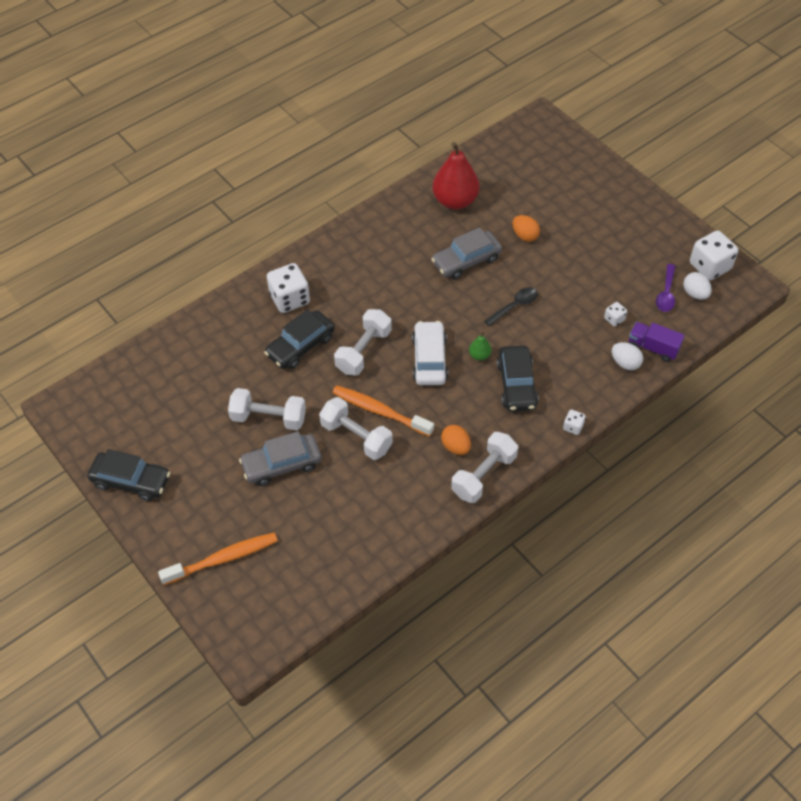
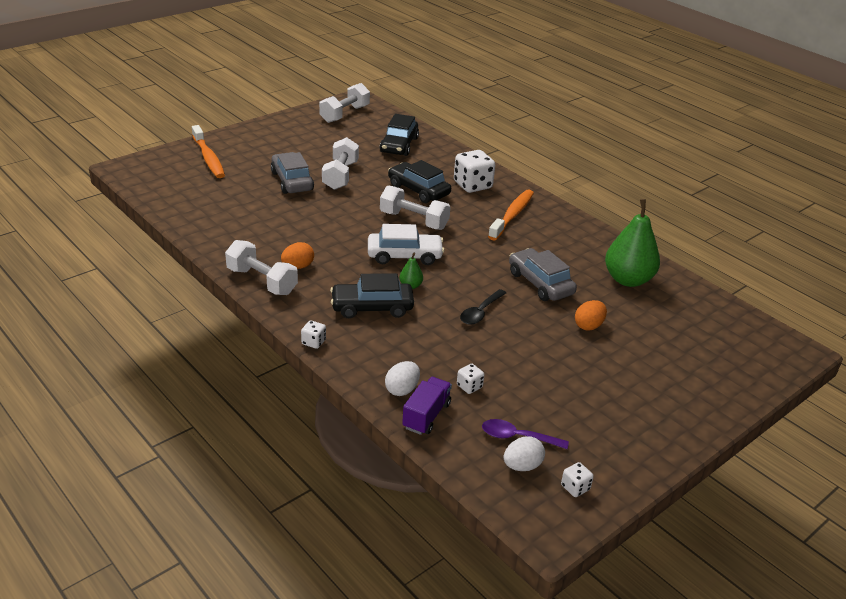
camera: 85 degrees right, 20 degrees down
black car [88,449,170,501] -> black car moved to [380,114,419,156]
white dumbbell [319,397,393,460] -> white dumbbell moved to [319,83,370,123]
orange toothbrush [332,385,434,437] -> orange toothbrush moved to [488,189,534,241]
red pear [432,142,480,210] -> green pear [605,199,660,287]
black spoon [484,287,538,327] -> black spoon turned 75 degrees clockwise [460,289,506,325]
white dice [690,230,738,281] -> white dice [561,462,594,497], size x0.48

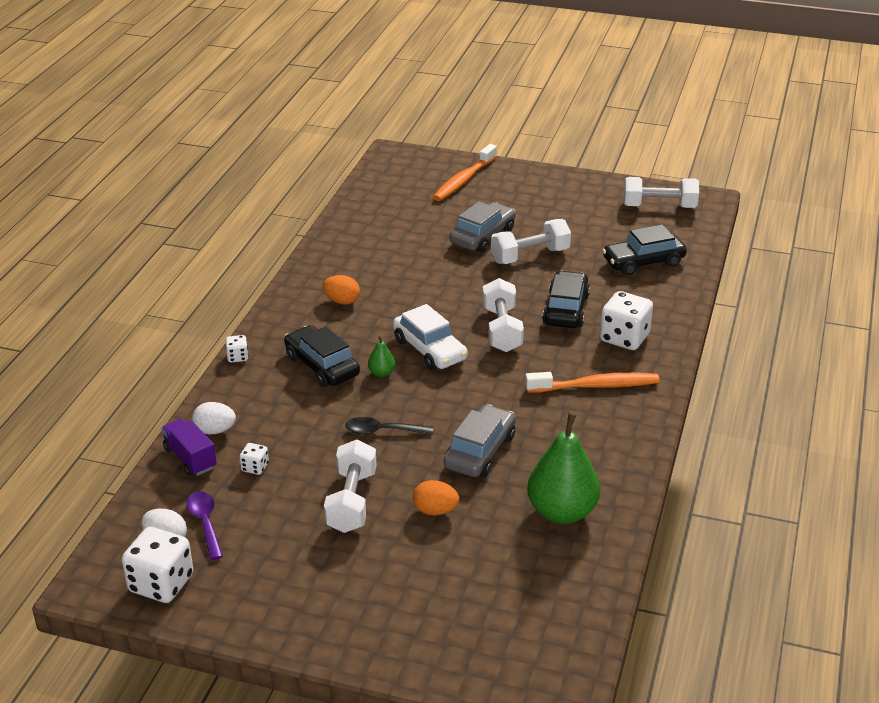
camera: 60 degrees right, 0 degrees up
white dumbbell [225,240,298,295] -> white dumbbell moved to [324,439,376,533]
purple truck [402,377,452,435] -> purple truck turned 120 degrees counterclockwise [161,418,216,476]
white dice [561,462,594,497] -> white dice [122,527,193,603], size x2.07

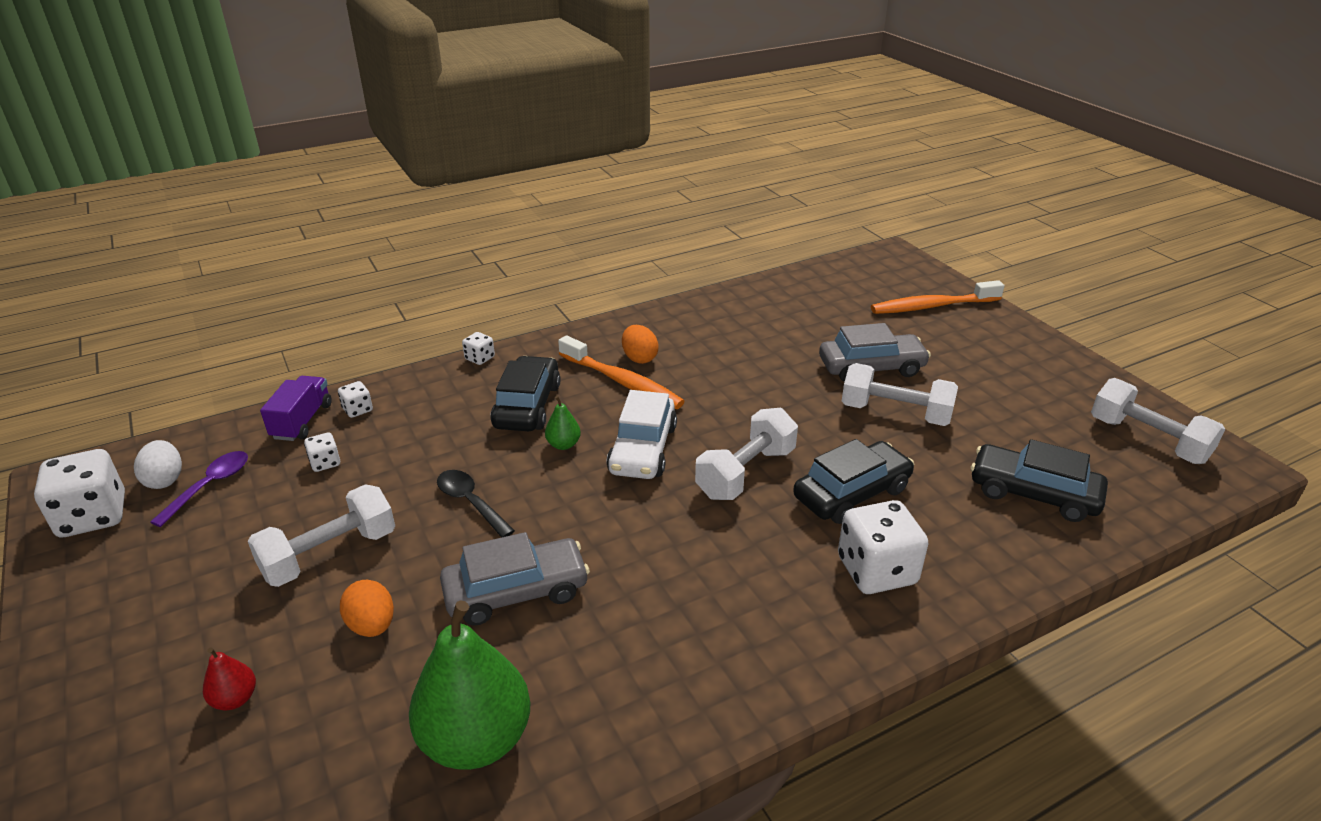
camera: 45 degrees right, 0 degrees up
white egg [192,402,236,434] -> white dice [338,381,373,418]
orange toothbrush [525,372,660,393] -> orange toothbrush moved to [558,335,685,409]
none -> red pear [203,647,256,710]

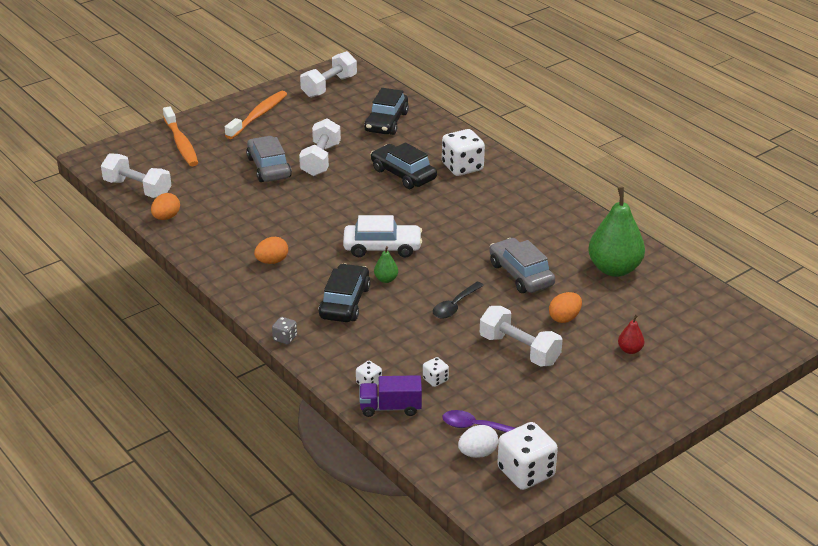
camera: 100 degrees left, 0 degrees up
white dice [462,332,495,365] -> grey dice [272,317,297,344]
black car [490,356,561,431] -> black car turned 105 degrees clockwise [319,264,371,322]
orange toothbrush [558,335,685,409] -> orange toothbrush moved to [225,91,287,139]
white dumbbell [695,408,798,500] -> white dumbbell moved to [101,153,172,198]
none -> orange egg [151,193,180,220]

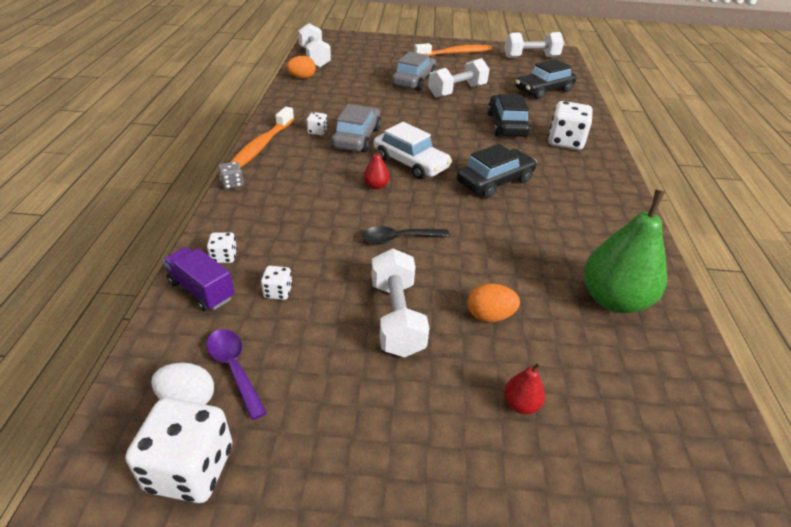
camera: 40 degrees right, 5 degrees up
orange toothbrush [163,106,198,166] -> orange toothbrush moved to [231,107,294,168]
orange egg [254,237,288,264] -> white dice [307,112,328,135]
black car [319,264,371,322] -> black car moved to [457,144,537,198]
green pear [374,246,398,283] -> red pear [363,147,390,190]
grey car [489,238,555,293] -> grey car moved to [331,104,381,152]

